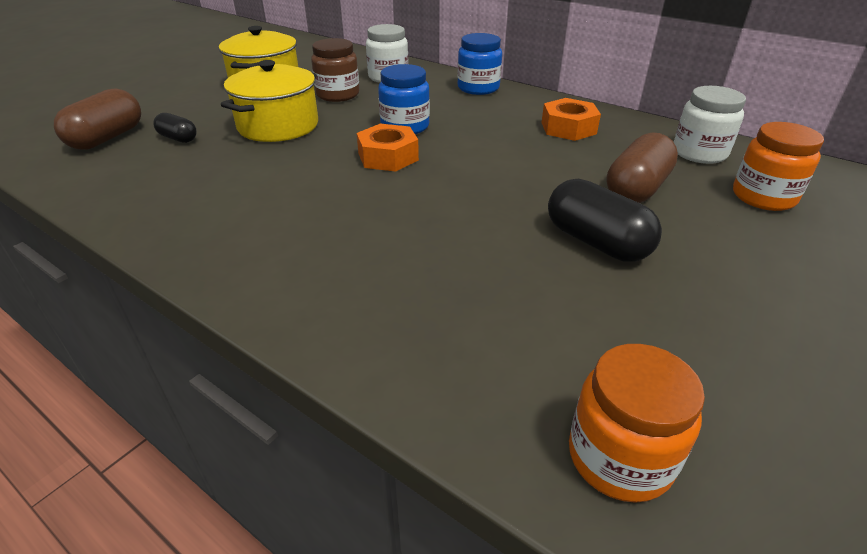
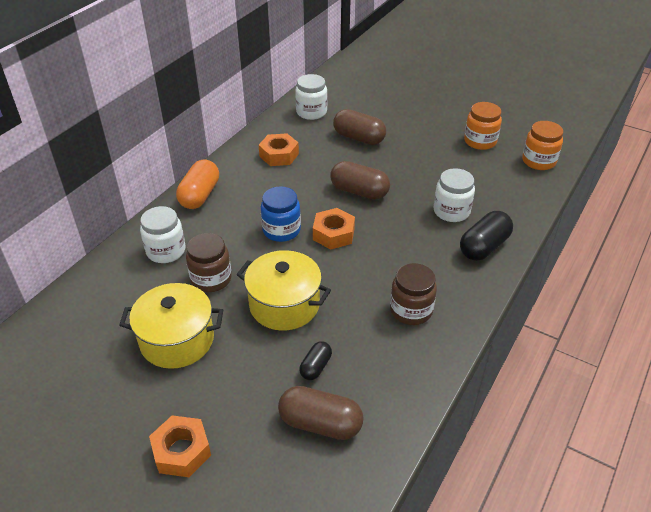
camera: 95 degrees left, 5 degrees up
blue jar [457,33,502,95] -> orange capsule [176,159,219,209]
black capsule [548,179,662,261] -> black capsule moved to [460,211,513,261]
orange jar [733,122,824,211] -> orange jar moved to [464,102,502,150]
none -> orange nut [149,415,211,477]
none -> brown capsule [330,161,390,200]
none -> brown jar [390,263,437,325]
none -> white jar [434,168,475,222]

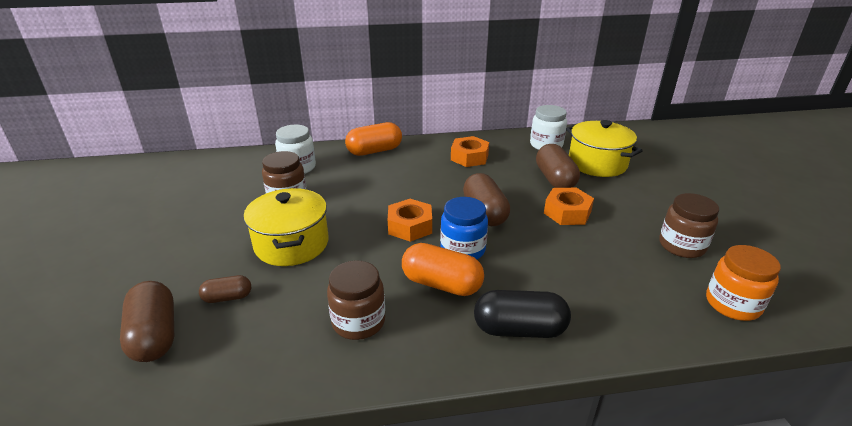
camera: 50 degrees right, 10 degrees down
yellow pot [119,283,223,369] -> yellow pot moved to [566,120,643,177]
orange nut [149,415,211,477] -> orange nut moved to [544,188,594,225]
blue jar [261,186,301,242] -> blue jar moved to [440,197,488,259]
black capsule [299,341,332,380] -> brown capsule [199,275,251,303]
white jar [434,168,475,222] -> none
orange jar [464,102,502,150] -> brown jar [659,193,719,258]
none -> orange capsule [402,243,484,296]

